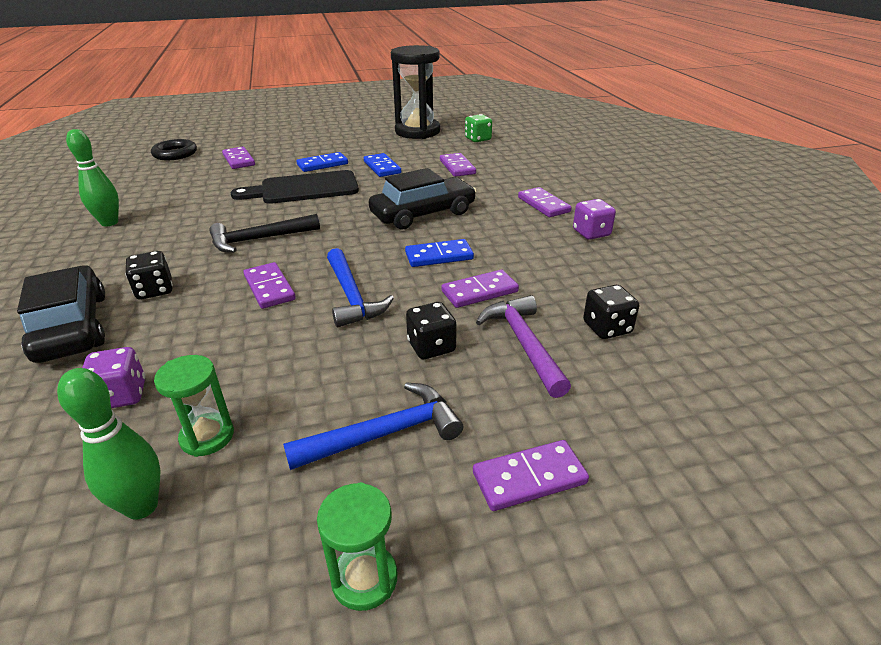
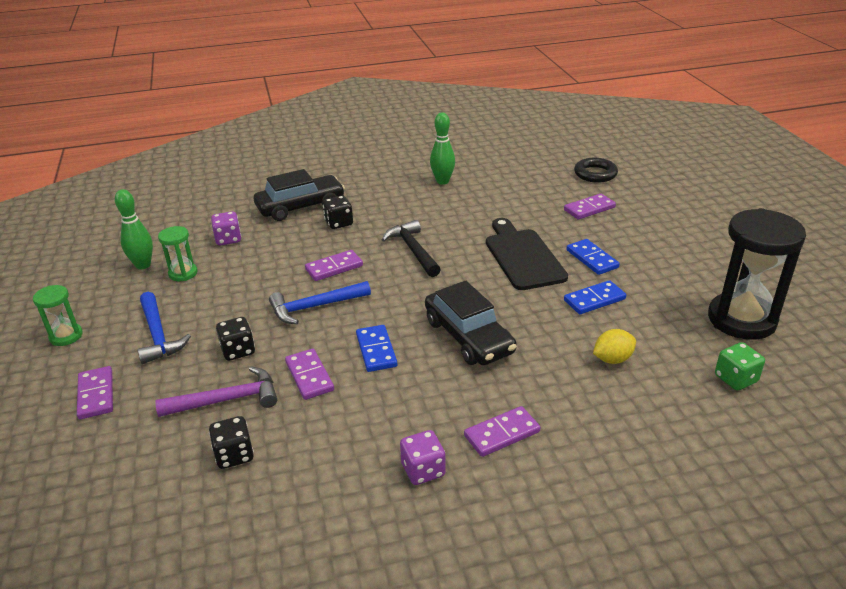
camera: 90 degrees right, 0 degrees up
purple domino [440,153,476,177] -> yellow lemon [593,329,636,364]

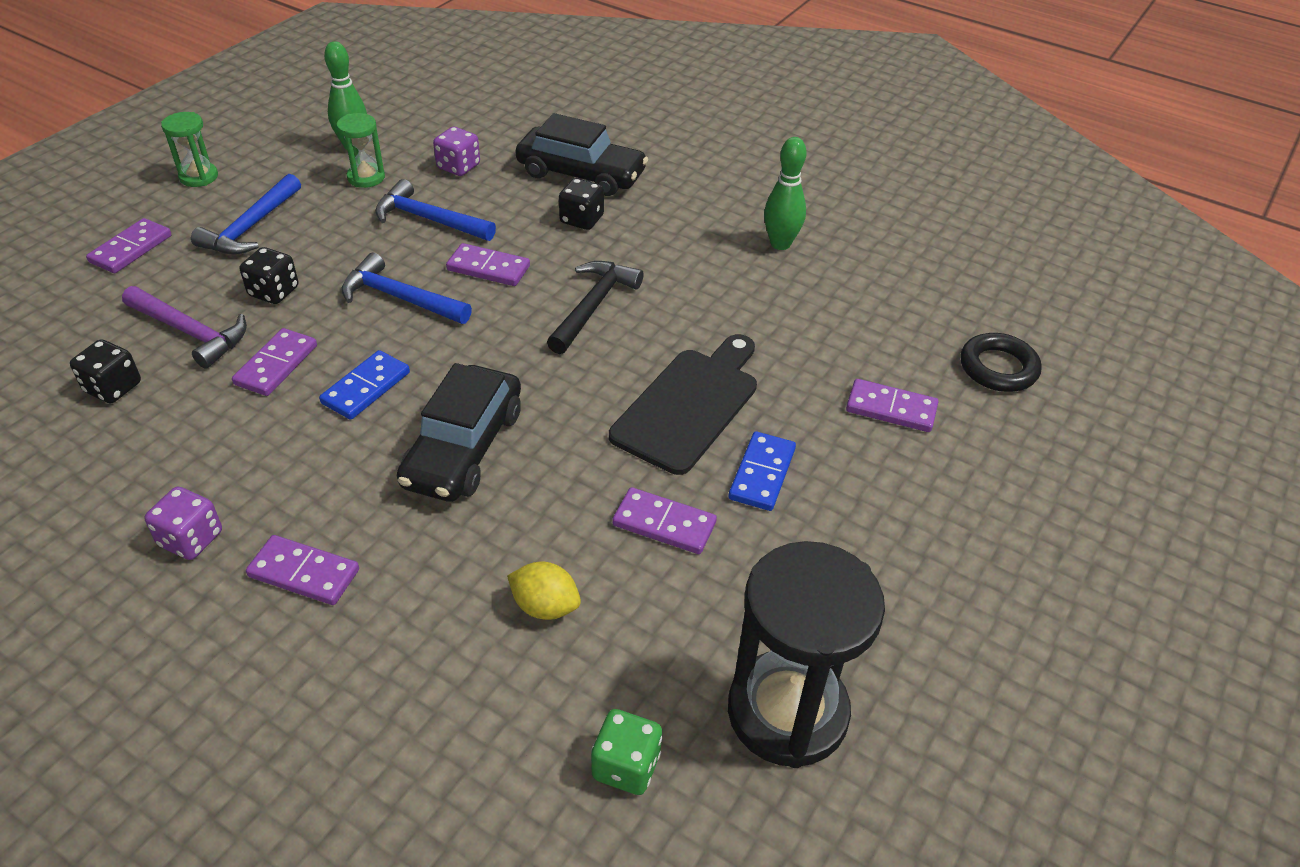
camera: 45 degrees right, 10 degrees up
blue domino [564,280,626,314] -> purple domino [612,487,717,554]
none -> blue hammer [375,179,496,241]

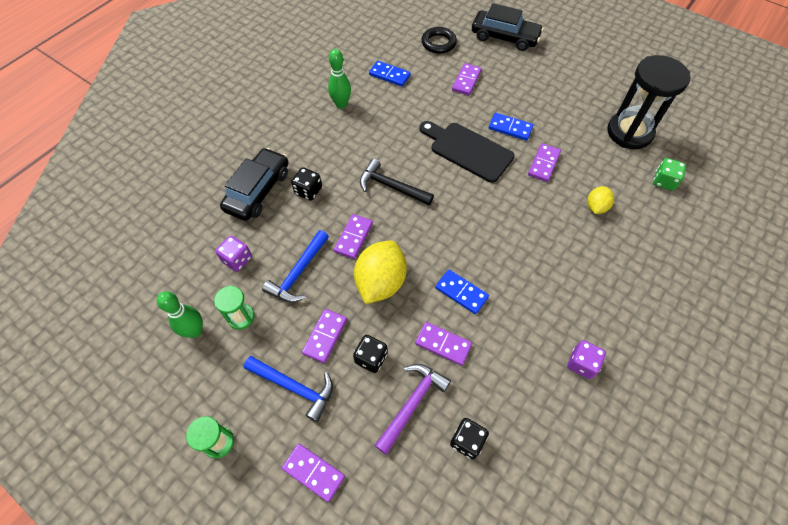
camera: 85 degrees left, 15 degrees up
purple domino [246,535,359,605] -> purple domino moved to [302,309,347,363]
blue hammer [342,253,472,324] -> yellow lemon [354,240,407,304]
black car [397,363,521,502] -> black car moved to [472,3,544,51]
none -> blue domino [369,61,411,87]

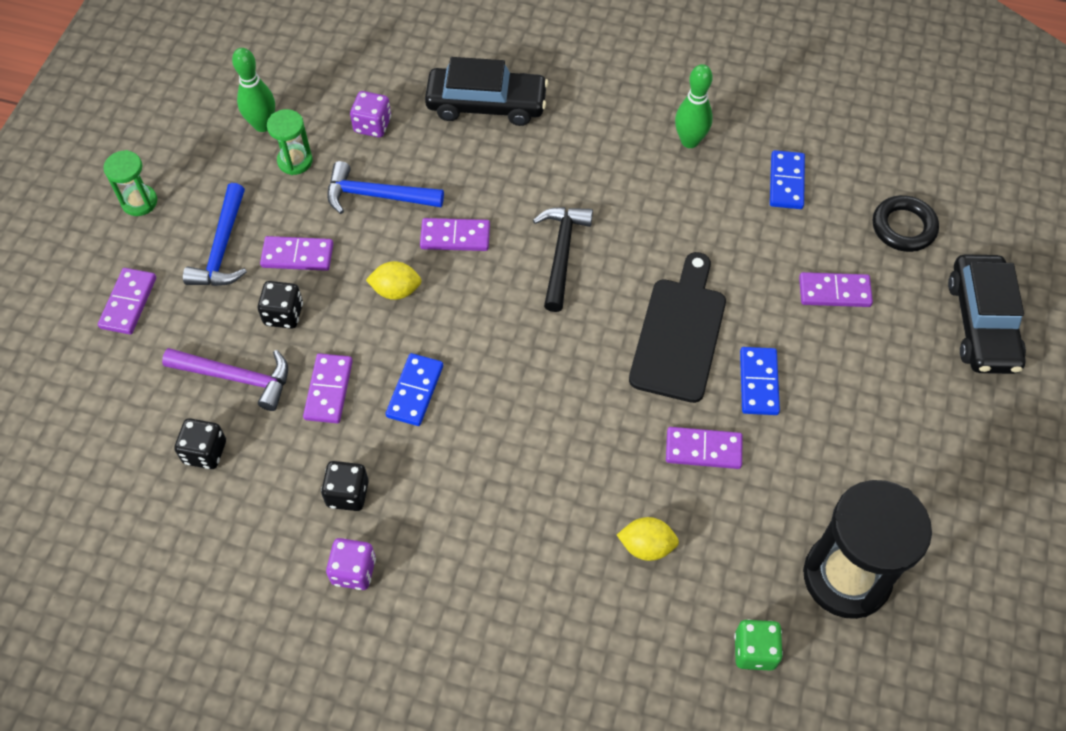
camera: 70 degrees right, 0 degrees up
black dice [291,167,322,201] -> black dice moved to [321,461,369,511]
yellow lemon [354,240,407,304] -> yellow lemon [366,261,422,300], size x0.53

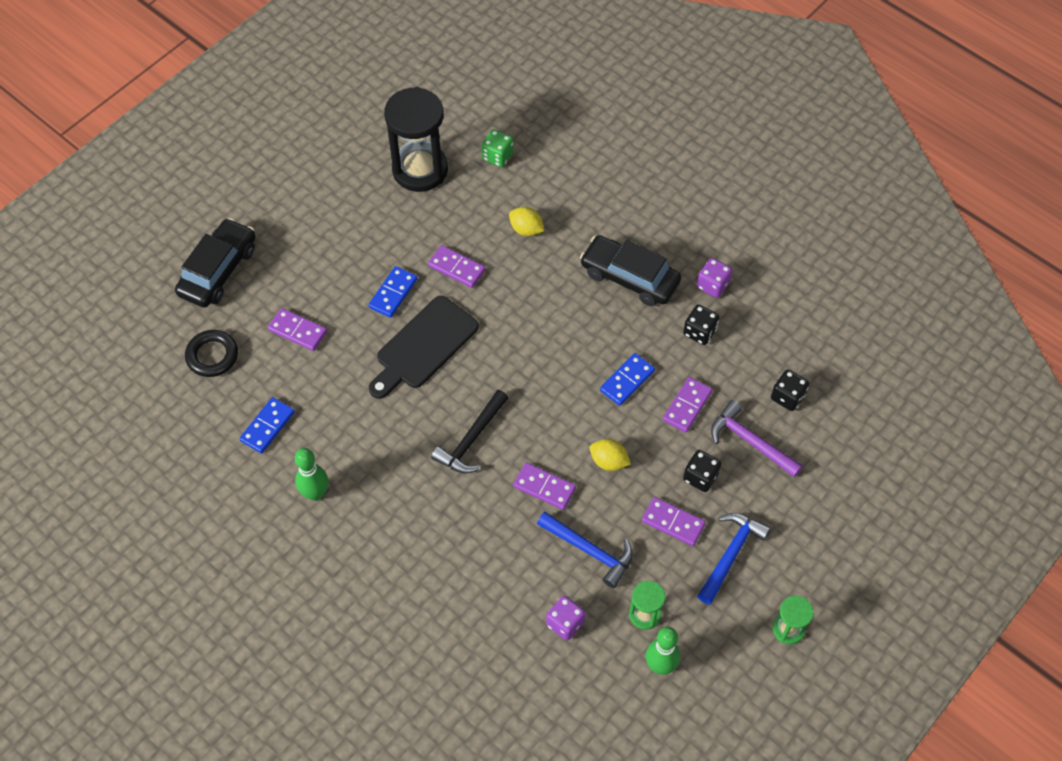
camera: 155 degrees left, 0 degrees up
purple domino [98,268,156,334] -> none
black car [425,57,548,126] -> black car moved to [580,235,681,306]

